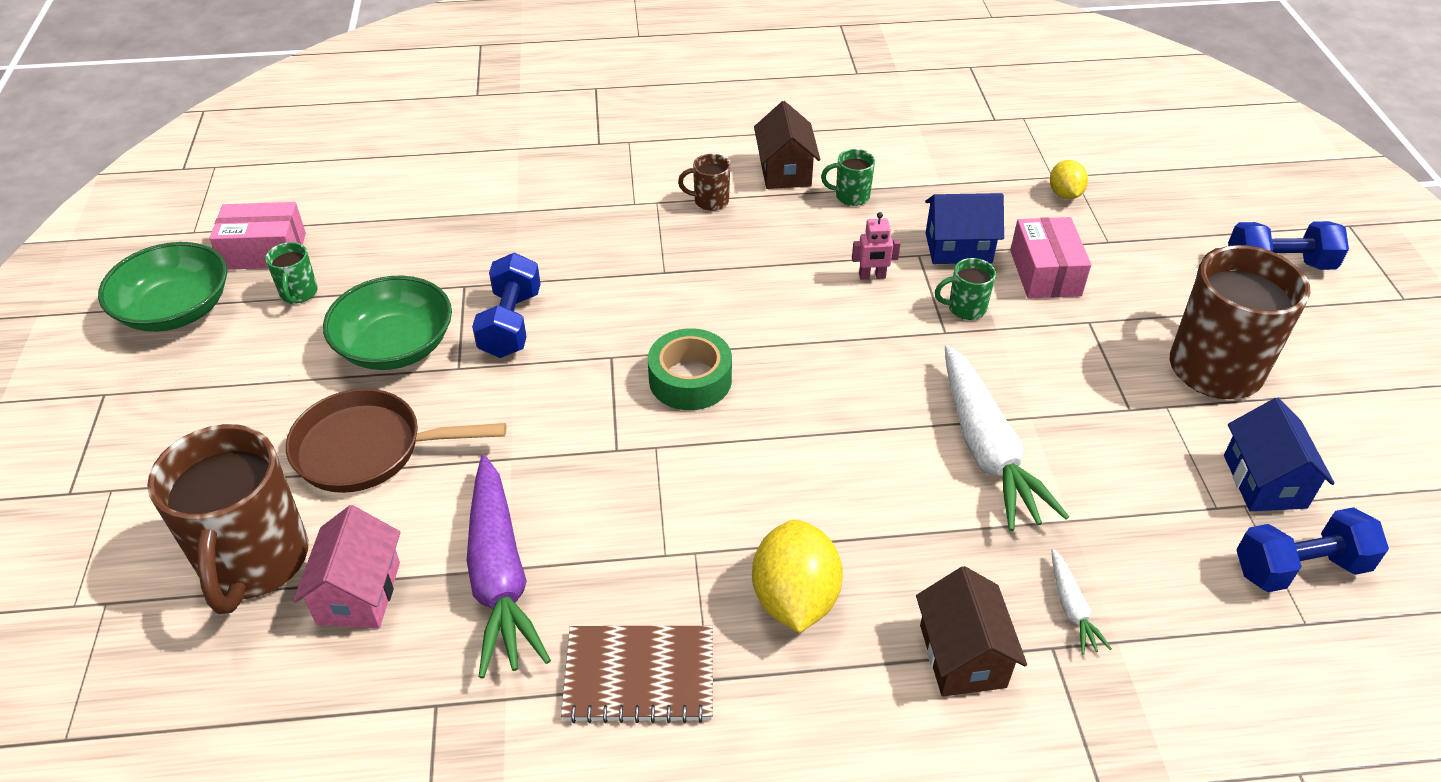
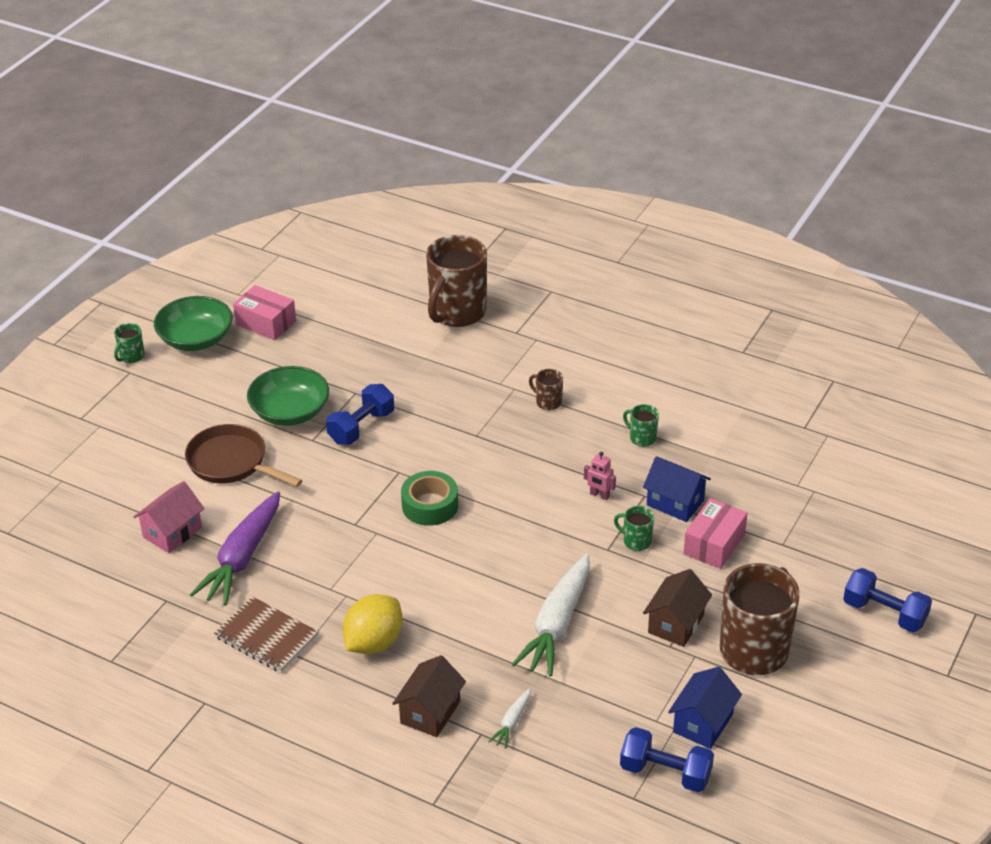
camera: 35 degrees right, 5 degrees down
brown mug [147,424,308,614] -> brown mug moved to [426,235,487,327]
green mug [265,242,318,304] -> green mug moved to [114,323,145,363]
brown house [754,101,820,189] -> brown house moved to [643,569,712,647]
yellow lemon [1050,160,1088,199] -> none

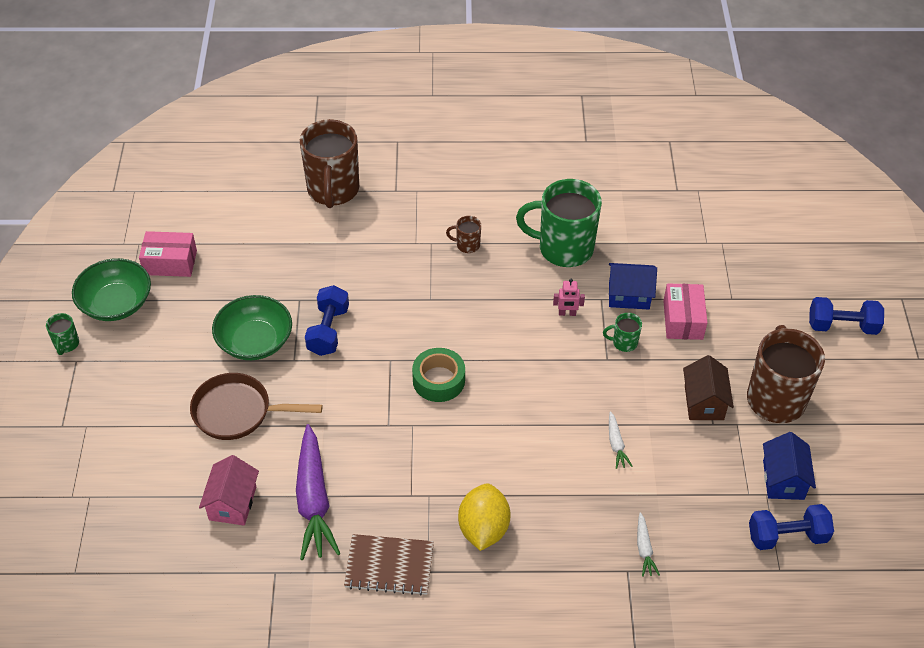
camera: 30 degrees left, 10 degrees up
brown house [392,655,466,737] -> none
white carrot [512,554,590,677] -> white carrot [609,411,632,469], size x0.45
green mug [623,404,659,447] -> green mug [516,179,602,267], size x2.32

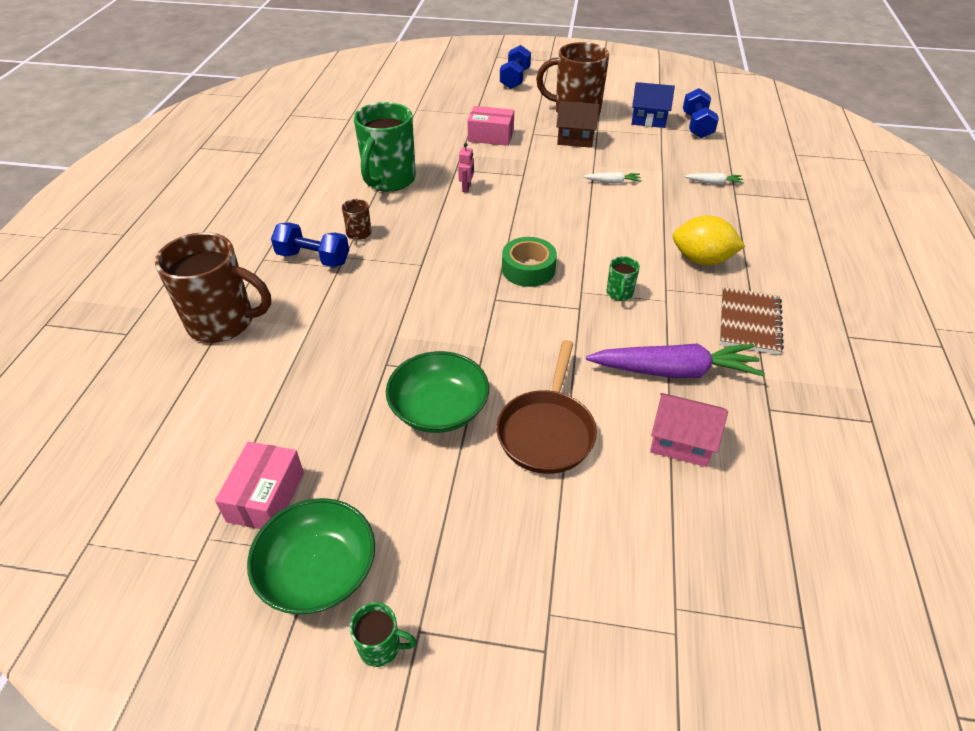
camera: 80 degrees left, 5 degrees down
blue dumbbell [305,285,349,356] -> blue dumbbell moved to [271,222,349,267]
green mug [603,313,642,352] -> green mug moved to [607,256,640,301]
blue house [609,263,657,310] -> none

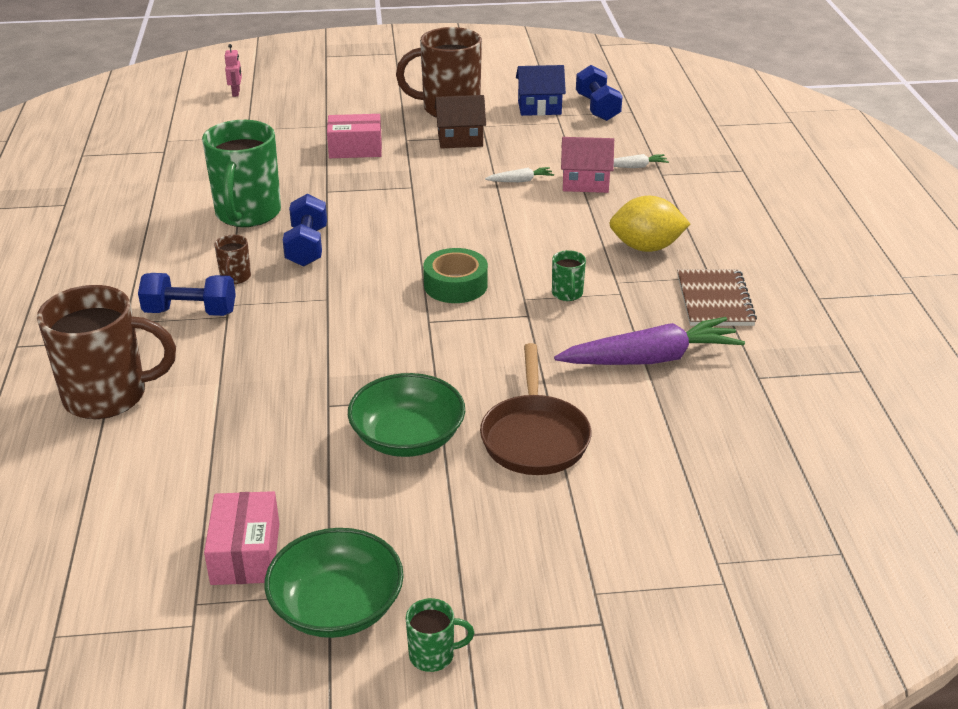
camera: 15 degrees left, 10 degrees down
pink robot [458,143,474,192] -> pink robot moved to [225,44,242,97]
blue dumbbell [500,45,531,89] -> blue dumbbell moved to [283,194,327,267]
pink house [650,393,728,467] -> pink house moved to [561,137,614,193]

